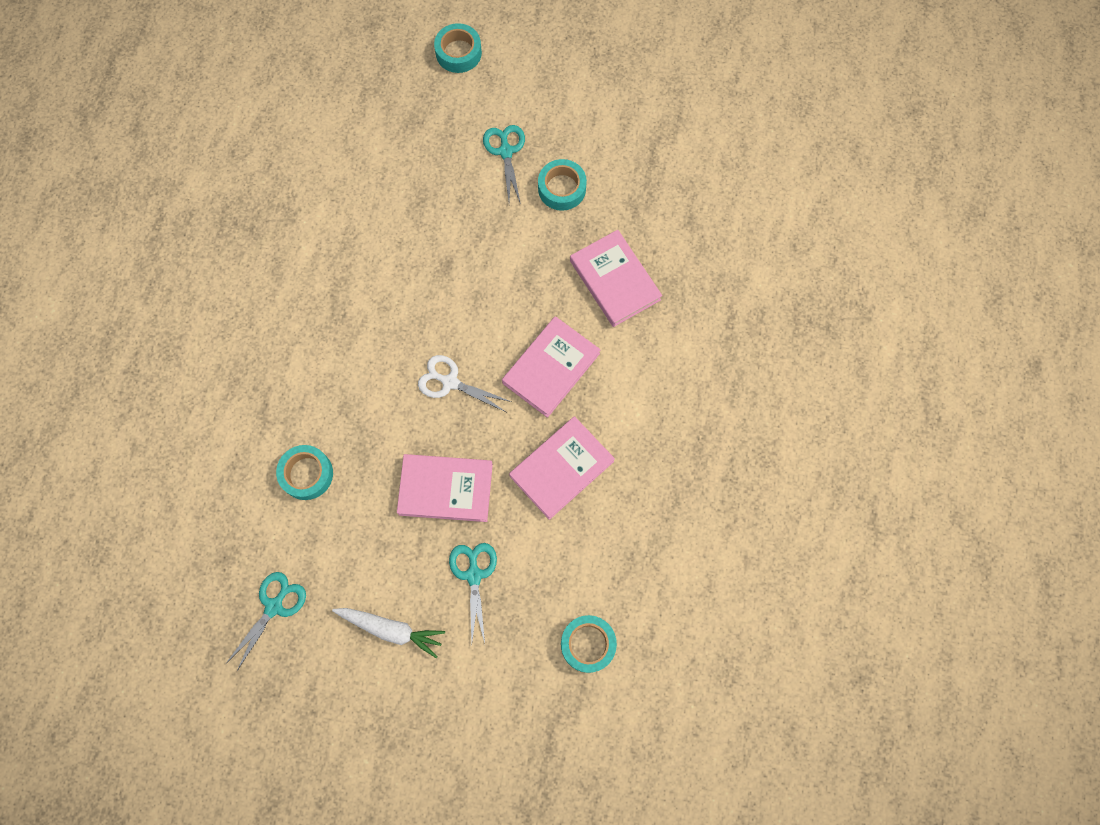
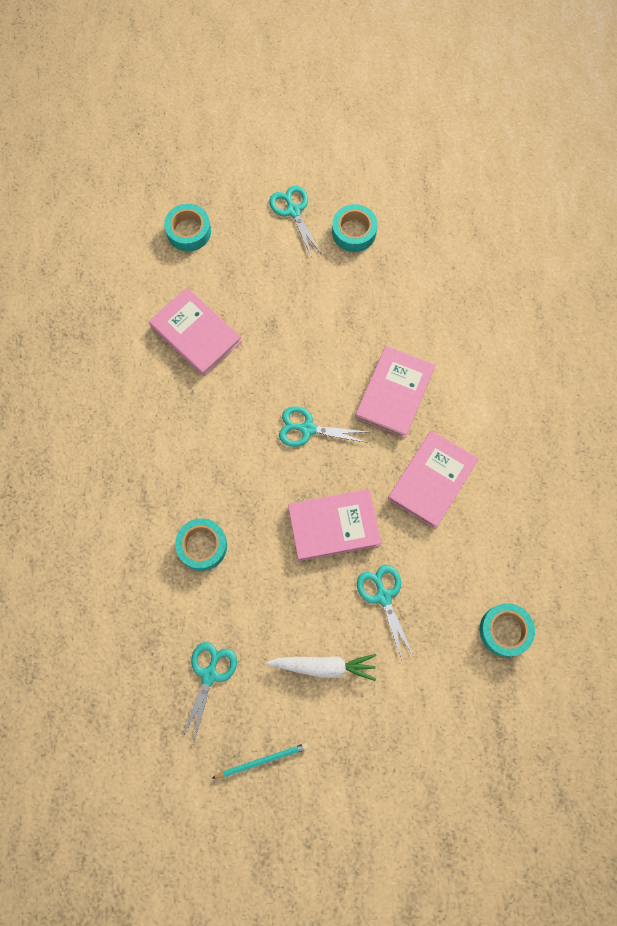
camera: 15 degrees left, 0 degrees up
white scissors [418,355,512,412] -> turquoise scissors [279,406,368,447]
turquoise tape [434,23,482,73] -> turquoise tape moved to [164,204,211,251]
pink book [570,230,662,327] -> pink book moved to [149,288,242,376]
none -> turquoise pencil [211,743,308,779]

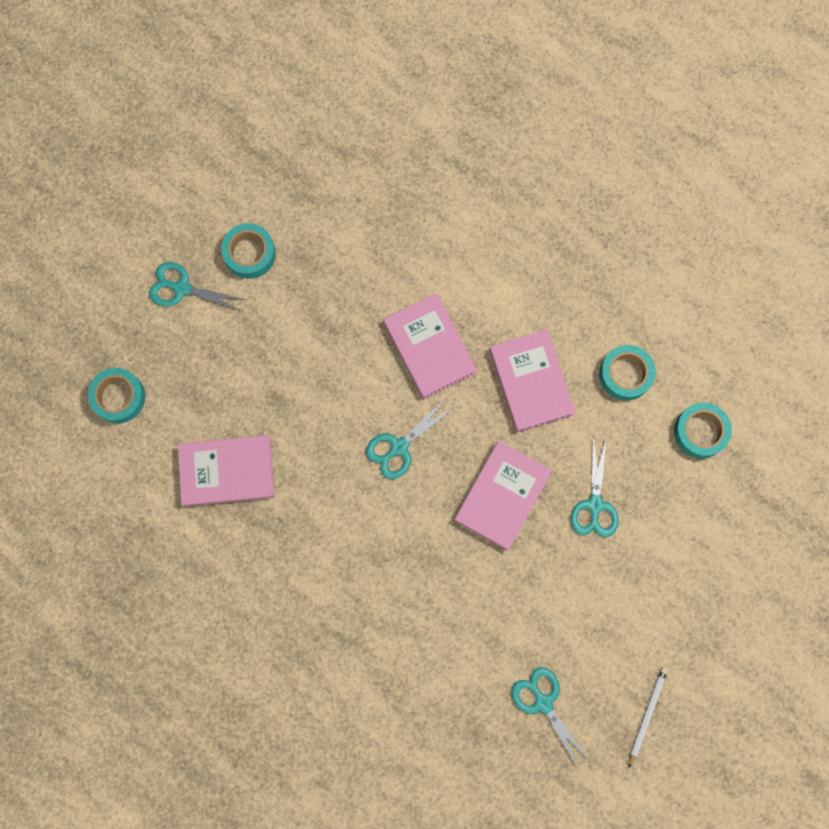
camera: 50 degrees left, 5 degrees up
turquoise tape [175,518,227,571] -> turquoise tape moved to [599,345,656,401]
turquoise pencil [211,743,308,779] -> white pencil [629,667,668,768]
white carrot [266,654,376,681] -> none
turquoise scissors [357,565,414,660] -> turquoise scissors turned 105 degrees counterclockwise [571,438,619,537]

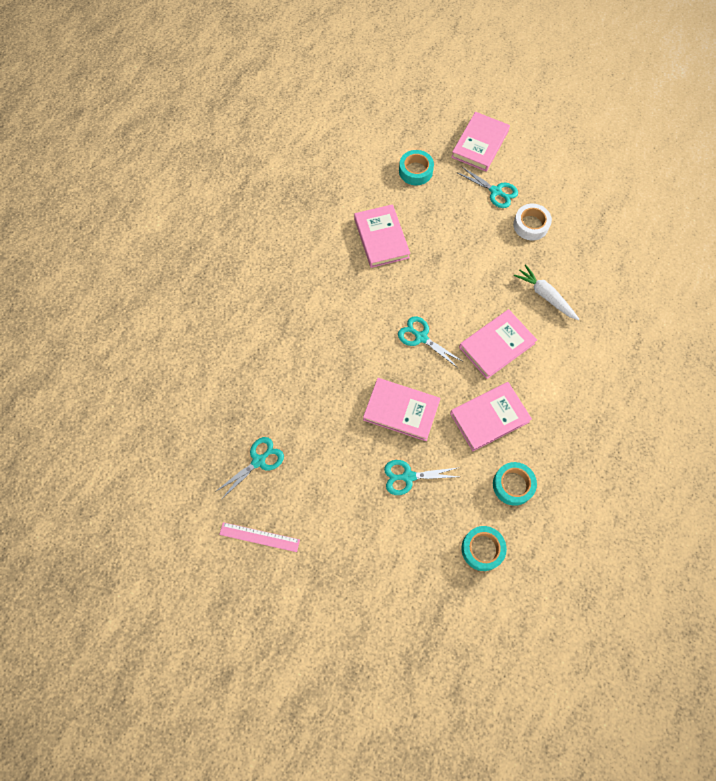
camera: 80 degrees right, 10 degrees down
turquoise scissors [149,262,246,312] -> turquoise scissors turned 120 degrees clockwise [458,166,518,208]
turquoise tape [221,223,276,279] -> white tape [513,204,552,240]
white pencil [629,667,668,768] -> pink ruler [219,522,300,552]
none -> pink book [451,112,510,171]
none -> white carrot [514,264,579,320]

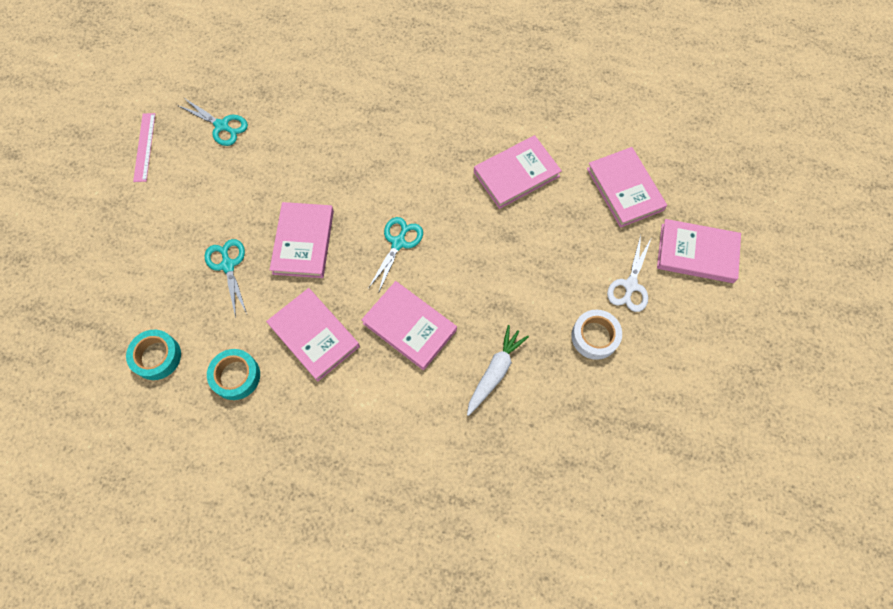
camera: 75 degrees right, 0 degrees up
turquoise tape [399,150,434,185] -> pink book [587,147,667,228]
turquoise scissors [458,166,518,208] -> white scissors [607,235,652,312]

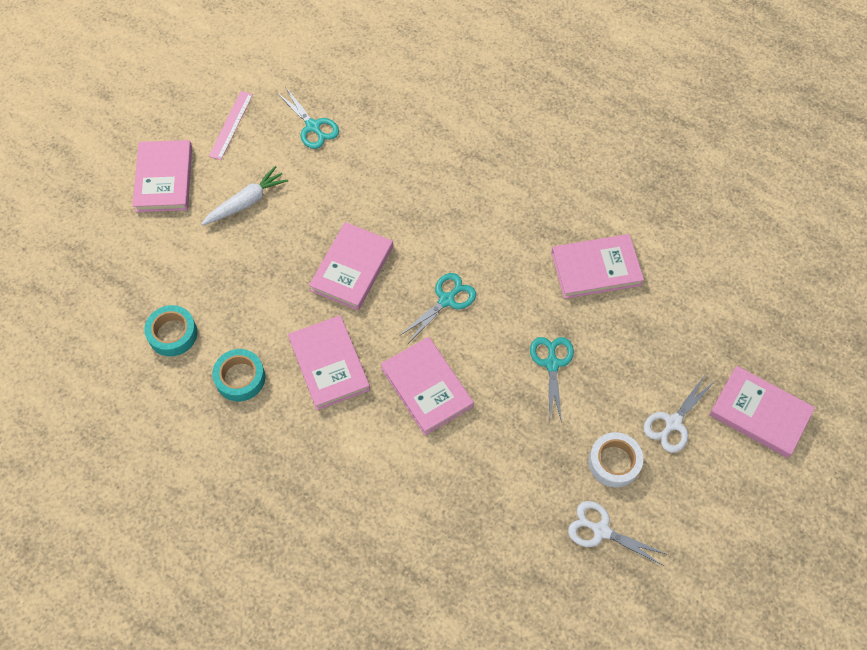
camera: 20 degrees right, 5 degrees down
turquoise scissors [205,239,247,318] -> turquoise scissors moved to [530,337,574,423]
white carrot [467,325,529,416] -> white carrot moved to [201,166,288,226]
pink book [587,147,667,228] -> pink book moved to [133,140,192,212]
none -> white scissors [568,501,668,566]

